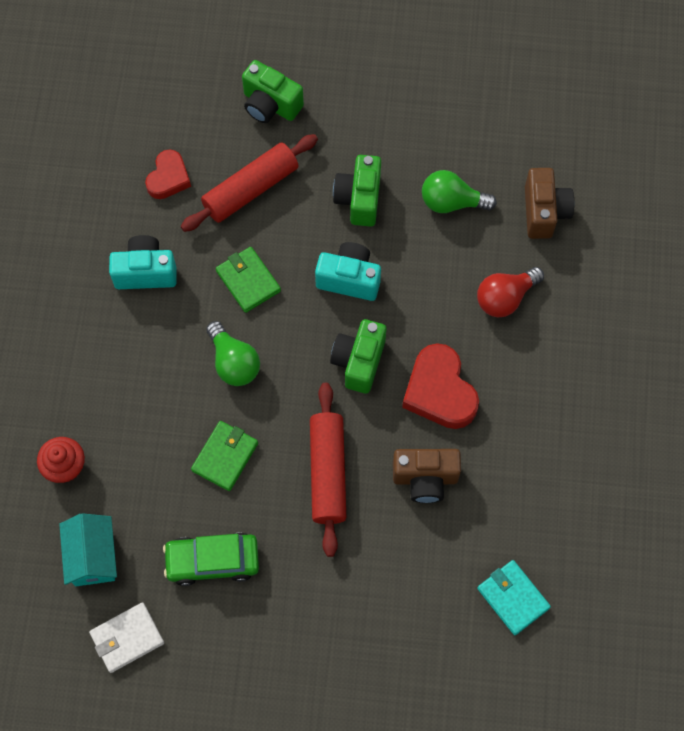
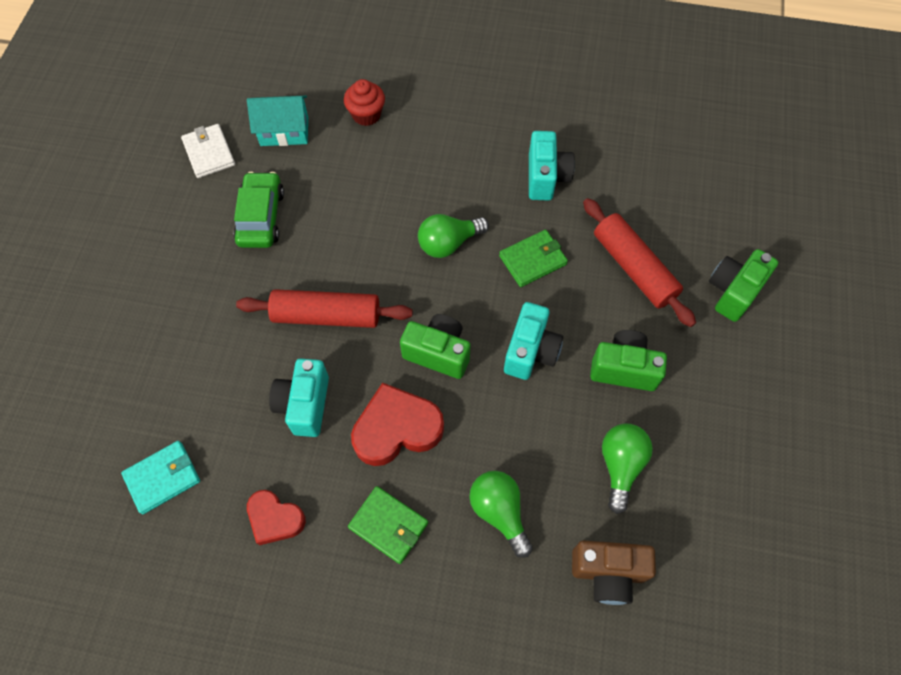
camera: 95 degrees right, 5 degrees down
red heart [145,149,191,199] -> red heart moved to [247,490,306,545]
green wallet [191,421,258,491] -> green wallet moved to [348,486,428,564]
brown camera [393,449,461,503] -> turquoise camera [269,359,329,437]
red light bulb [477,267,544,317] -> green light bulb [470,471,533,558]

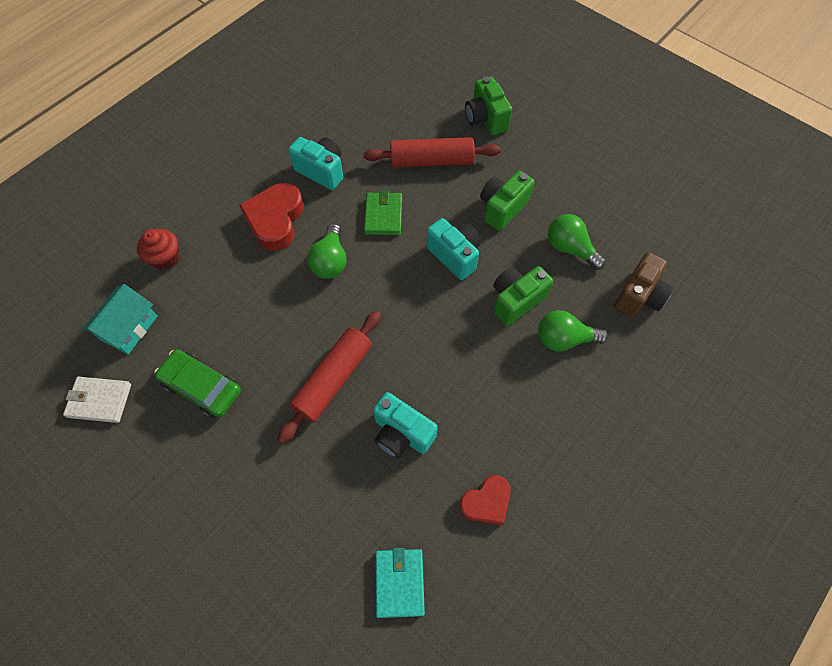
camera: 60 degrees left, 0 degrees up
green wallet [348,486,428,564] -> none
red heart [351,383,444,466] -> red heart moved to [239,183,304,251]
green camera [400,314,471,379] -> green camera moved to [493,266,553,326]

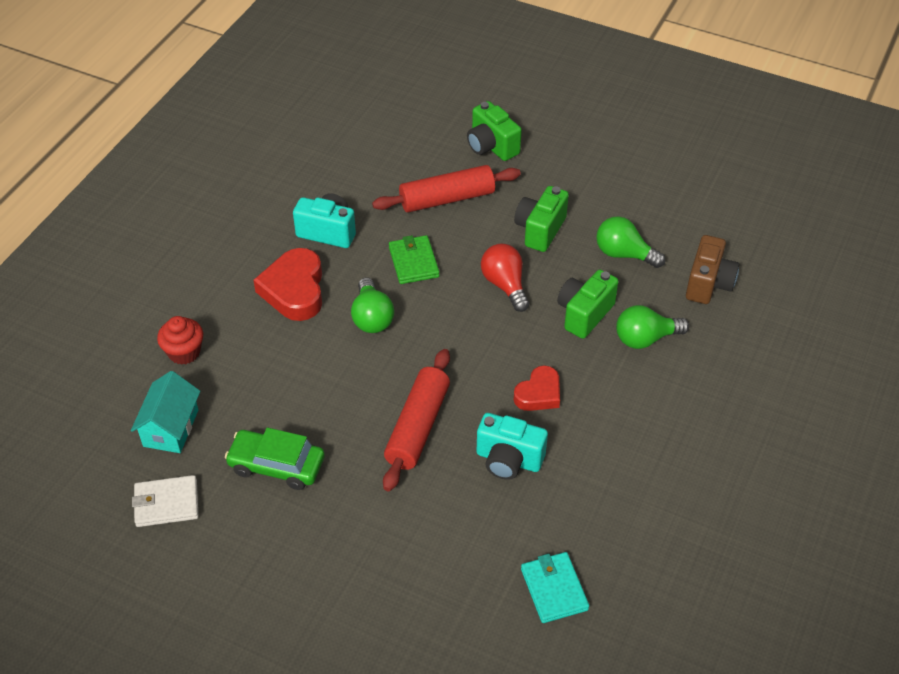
camera: 15 degrees left, 15 degrees down
turquoise camera [427,218,481,280] -> red light bulb [481,244,529,312]
red heart [460,475,511,525] -> red heart moved to [514,365,560,411]

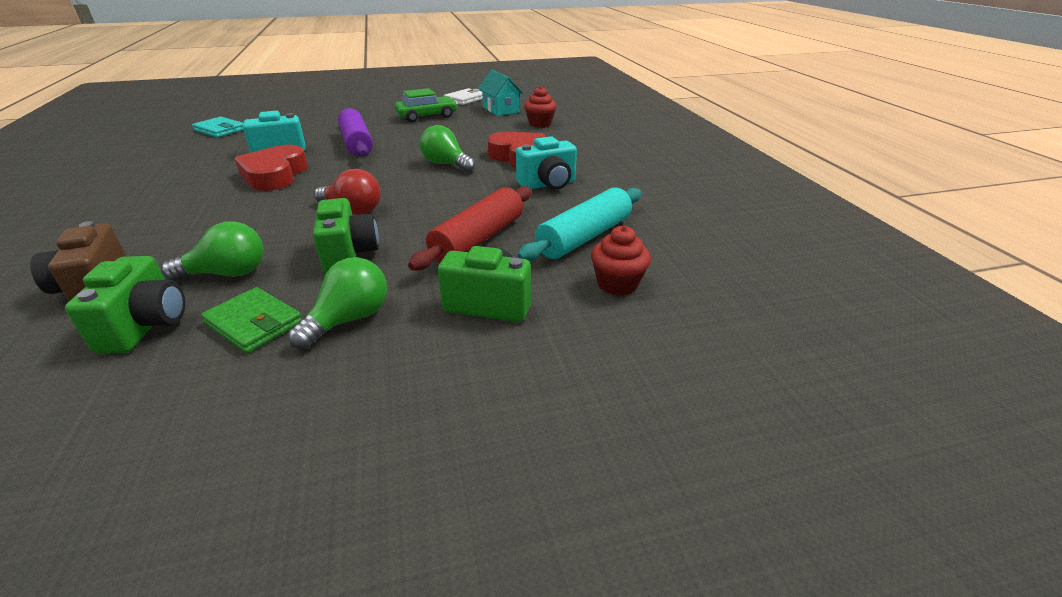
camera: 140 degrees right, 15 degrees down
red rolling pin [383,349,450,492] -> purple rolling pin [338,108,373,157]
green wallet [389,235,440,284] -> green wallet moved to [201,287,302,353]
red heart [514,365,560,411] -> red heart [234,145,308,191], size x1.61
green camera [557,270,619,339] -> green camera moved to [65,256,185,354]
green light bulb [616,305,689,349] -> green light bulb moved to [288,257,387,349]
none -> turquoise rolling pin [517,187,641,262]
none -> red cupcake [591,226,651,296]

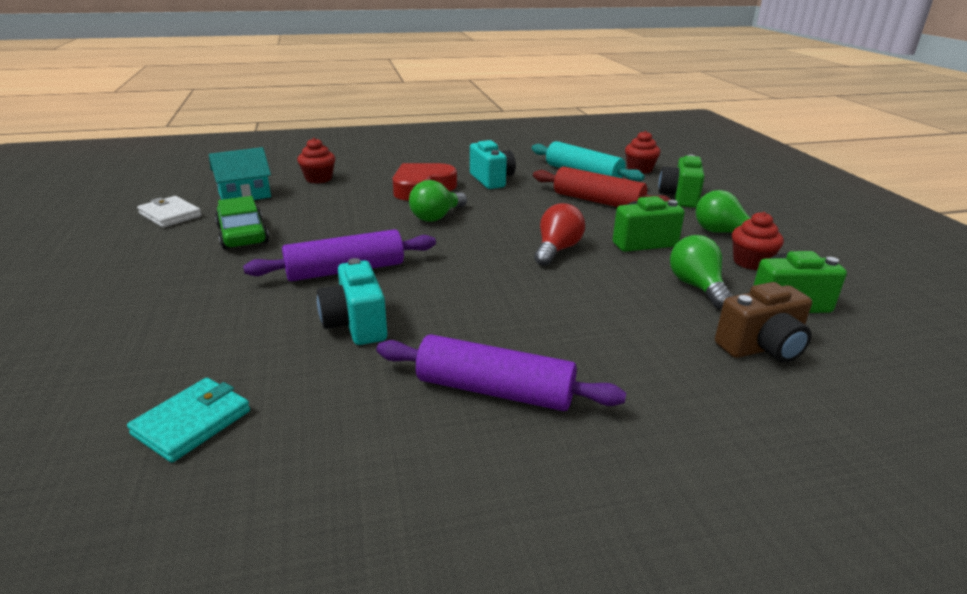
camera: 90 degrees left, 5 degrees down
green wallet [201,287,302,353] -> red cupcake [732,212,784,270]
red heart [234,145,308,191] -> none
none -> purple rolling pin [376,334,626,411]

